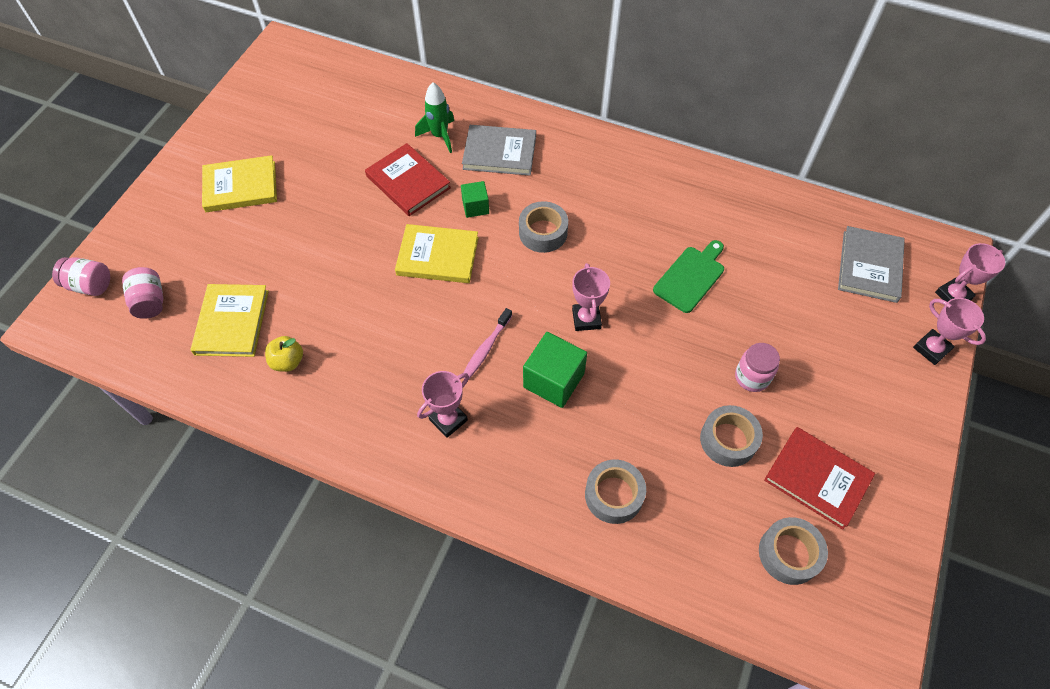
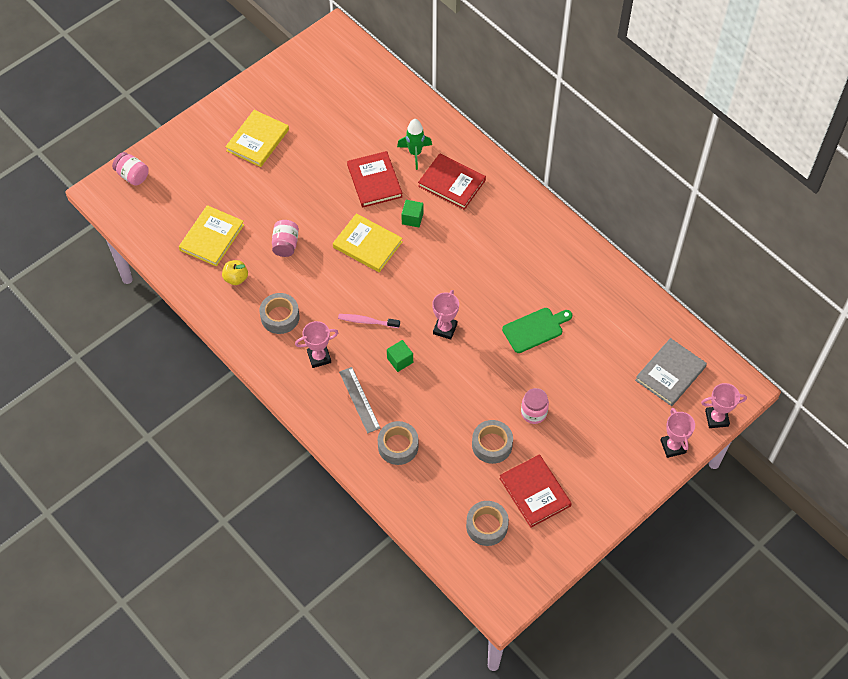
camera: 25 degrees right, 0 degrees up
pink jar [122,267,163,319] -> pink jar moved to [272,220,299,257]
yellow book [202,155,277,212] -> yellow book turned 75 degrees counterclockwise [225,110,289,167]
grey book [462,125,536,176] -> red book [418,153,486,210]
pink toothbrush [463,308,512,380] -> pink toothbrush turned 45 degrees clockwise [338,314,400,328]
grey tape [519,201,568,253] -> grey tape moved to [260,293,299,334]
green cube [523,332,587,408] -> green cube [387,340,413,372], size x0.58
none -> grey ruler [339,367,380,433]

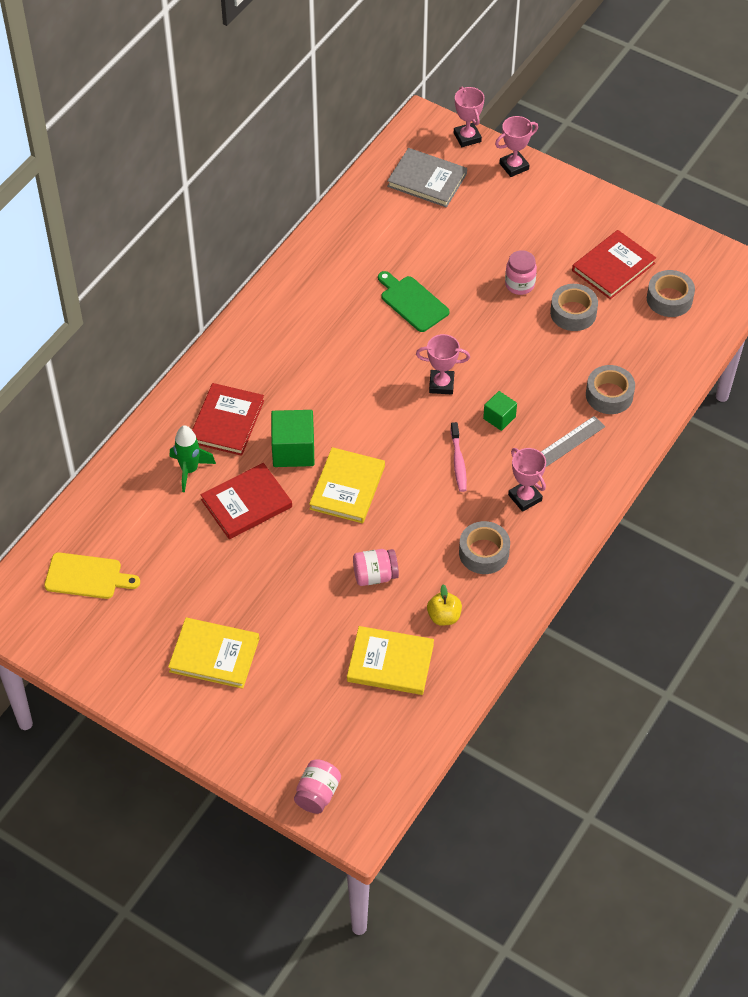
camera: 105 degrees left, 5 degrees down
green cube [401,200,424,227] -> green cube [271,410,314,467], size x1.71
none -> yellow cutting board [44,552,140,599]

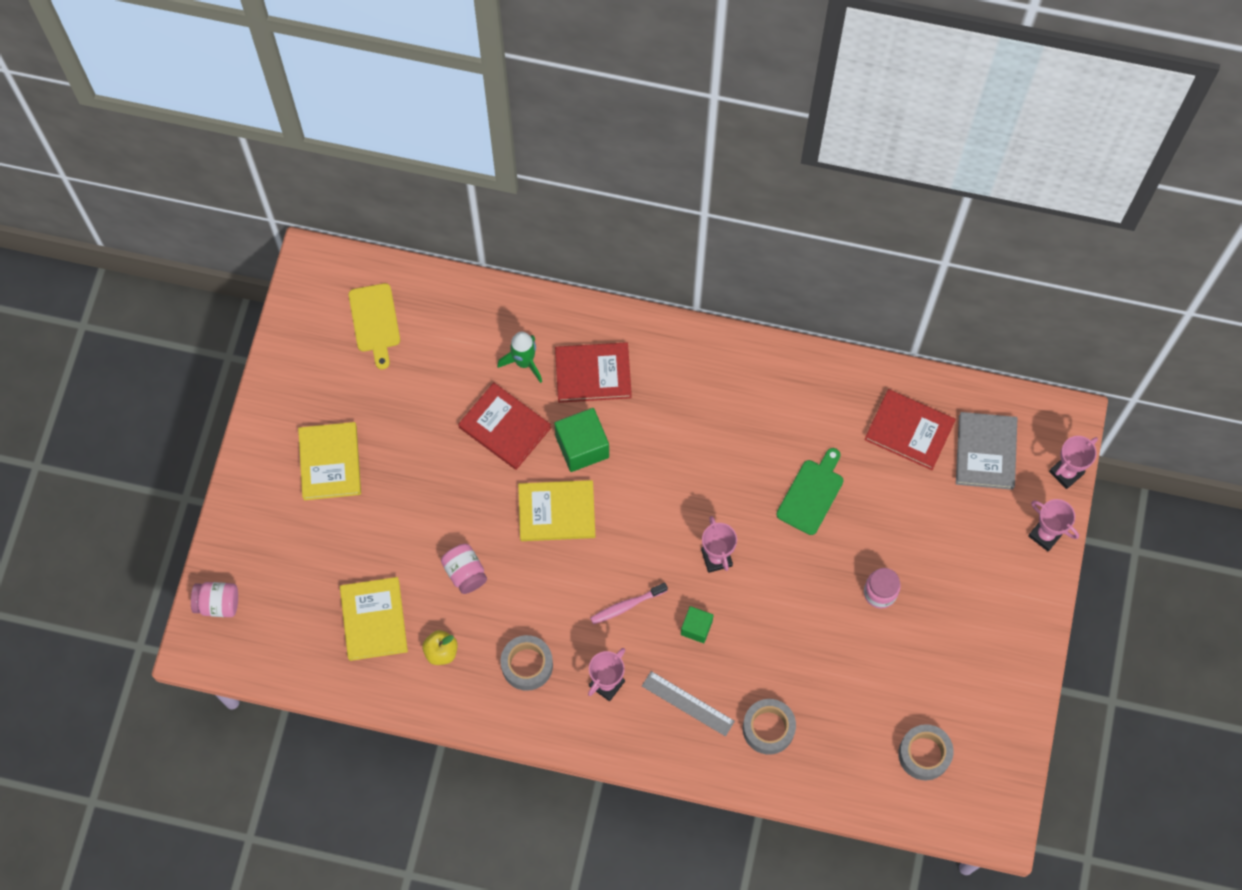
camera: 70 degrees right, 15 degrees up
grey tape [550,284,598,331] -> none
red book [572,230,656,299] -> red book moved to [865,389,956,470]

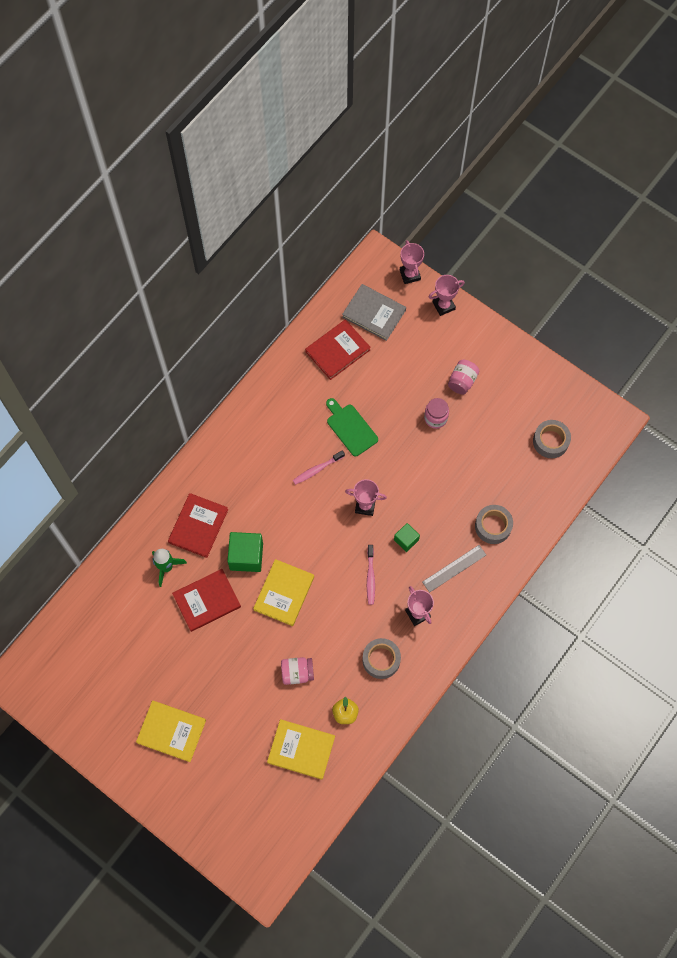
camera: 65 degrees left, 0 degrees up
pink jar [191,582,238,617] -> pink jar moved to [448,360,479,395]
yellow cutting board [349,283,400,369] -> none
none -> pink toothbrush [293,450,345,485]

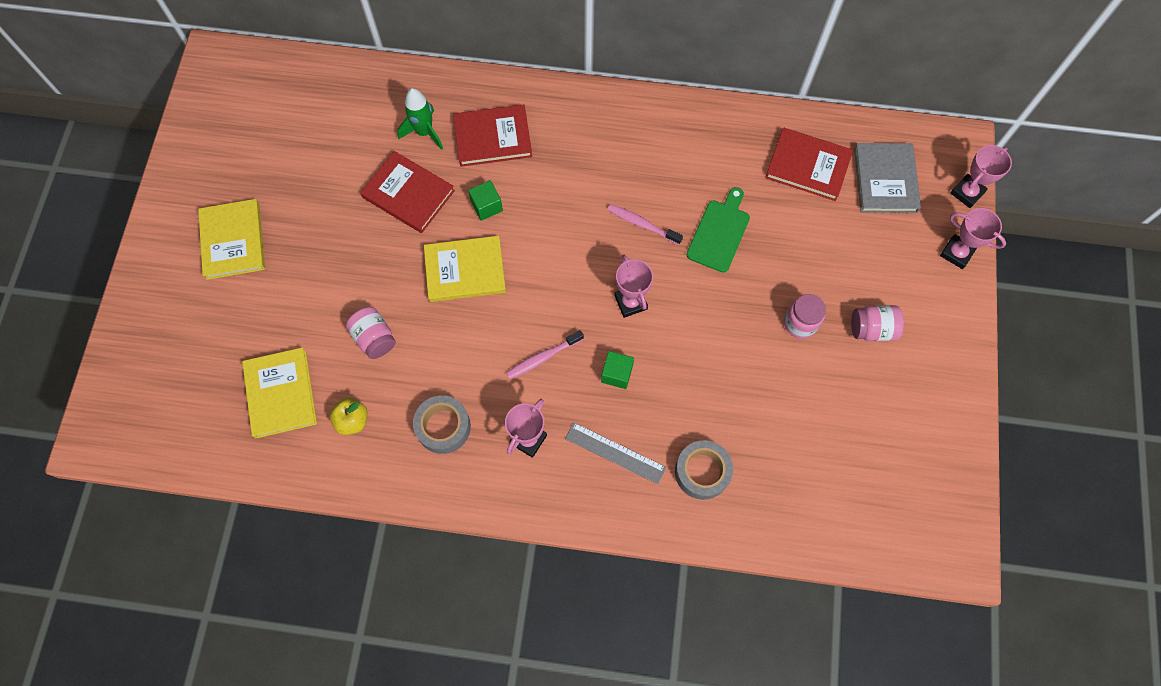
camera: 60 degrees right, 0 degrees up
green cube [227,532,263,572] -> green cube [468,180,503,221], size x0.58
grey tape [533,420,571,458] -> none

